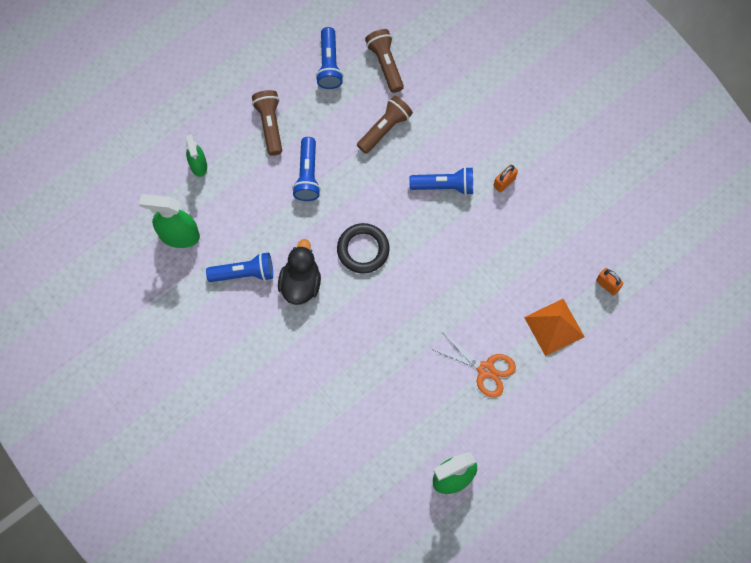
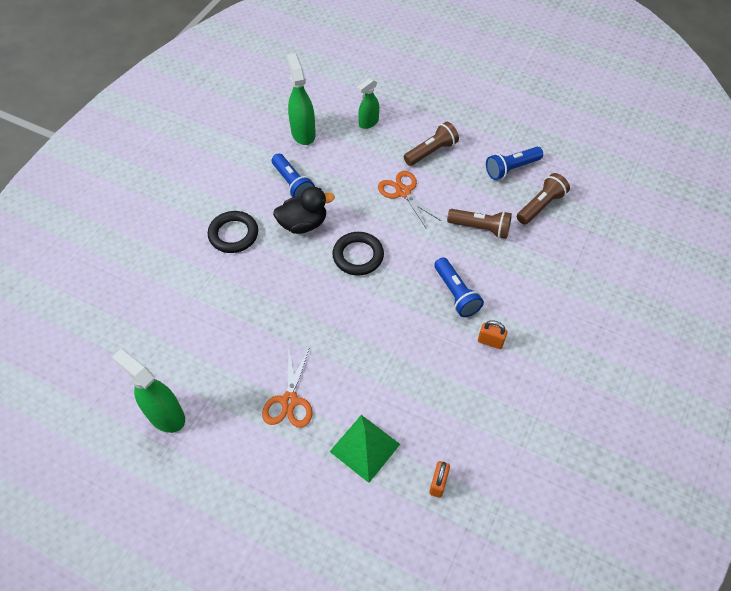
camera: 65 degrees right, 15 degrees down
blue flashlight [292,137,321,201] -> orange scissors [378,171,441,228]
orange pyramid [524,299,585,356] -> green pyramid [330,415,400,483]
none -> black ring [208,211,258,253]

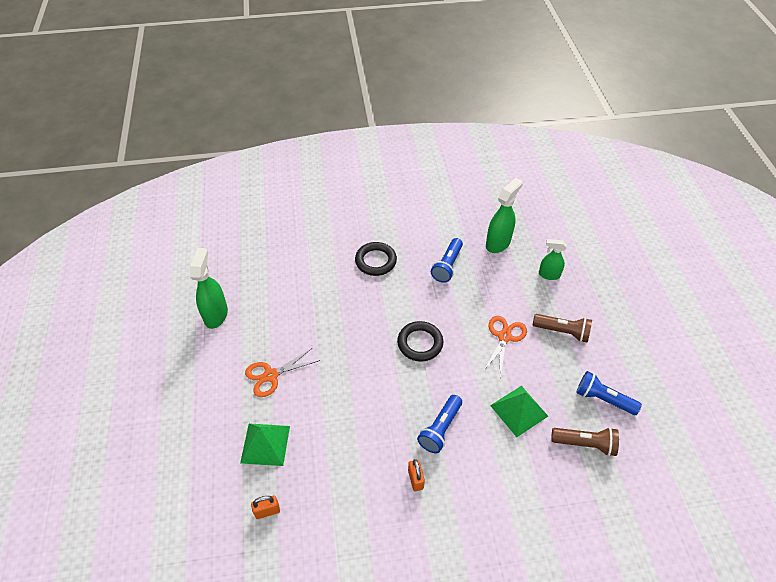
camera: 55 degrees right, 5 degrees down
black duck [273,187,335,234] -> none
brown flashlight [447,209,512,239] -> green pyramid [490,386,548,437]

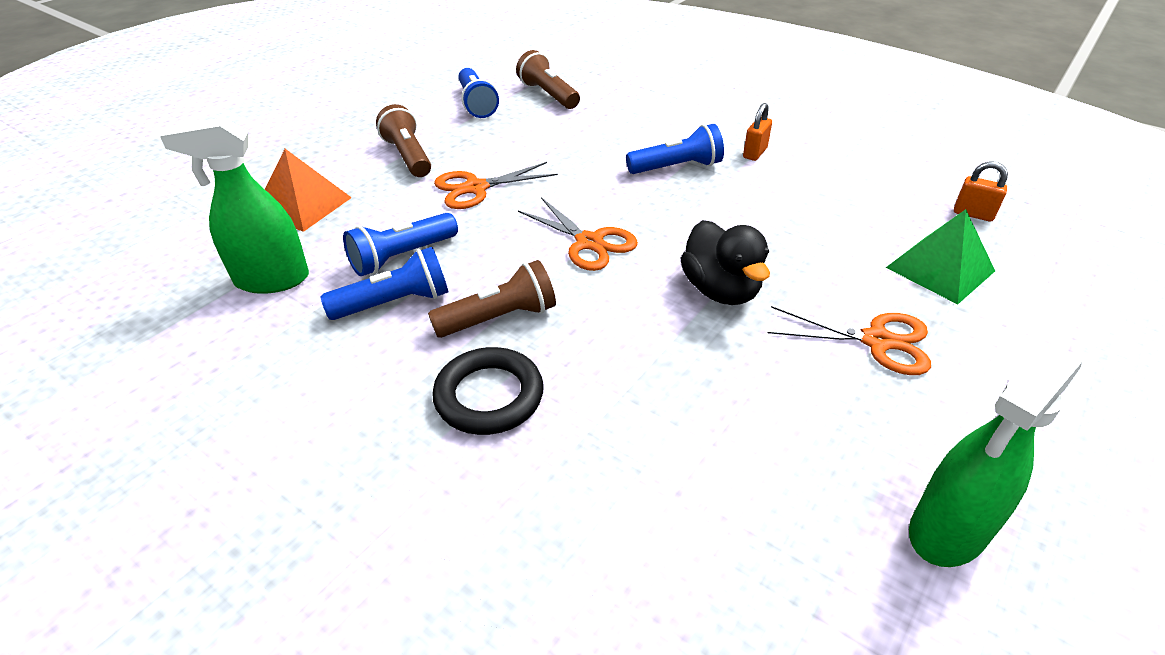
camera: 135 degrees left, 10 degrees down
black ring [397,321,443,362] -> orange scissors [518,197,638,271]
green pyramid [490,386,548,437] -> none
green spray bottle [539,239,567,280] -> orange pyramid [265,149,352,232]
none -> blue flashlight [343,213,458,276]
none -> brown flashlight [428,260,556,338]
none -> black duck [680,220,770,305]

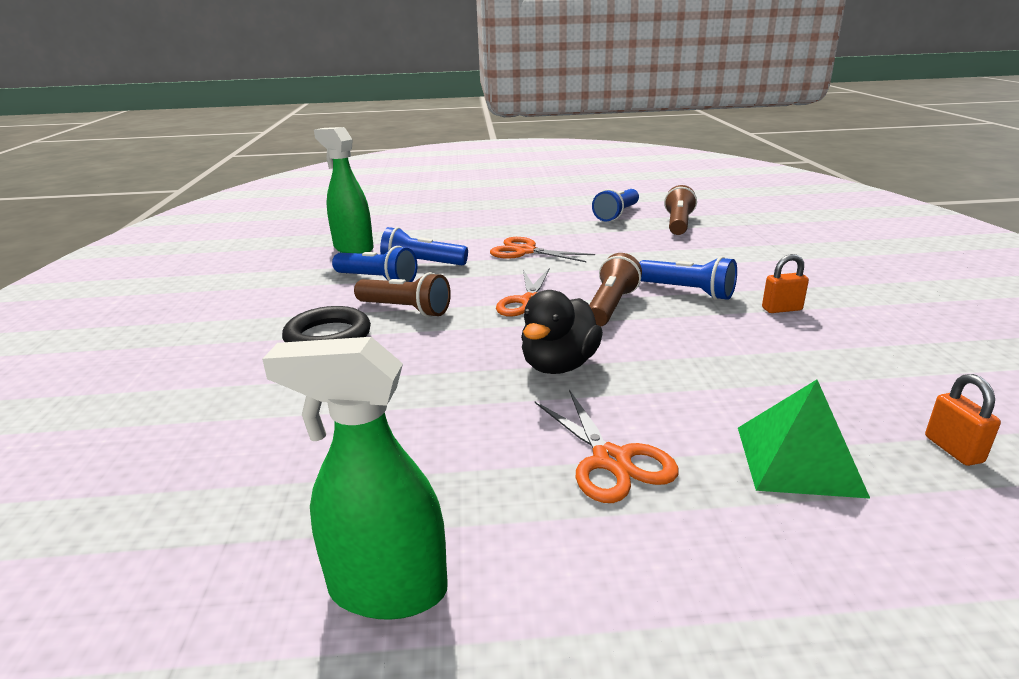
camera: 50 degrees right, 15 degrees down
orange pyramid [265,149,352,232] -> none
brown flashlight [376,104,431,177] -> brown flashlight moved to [589,253,642,327]

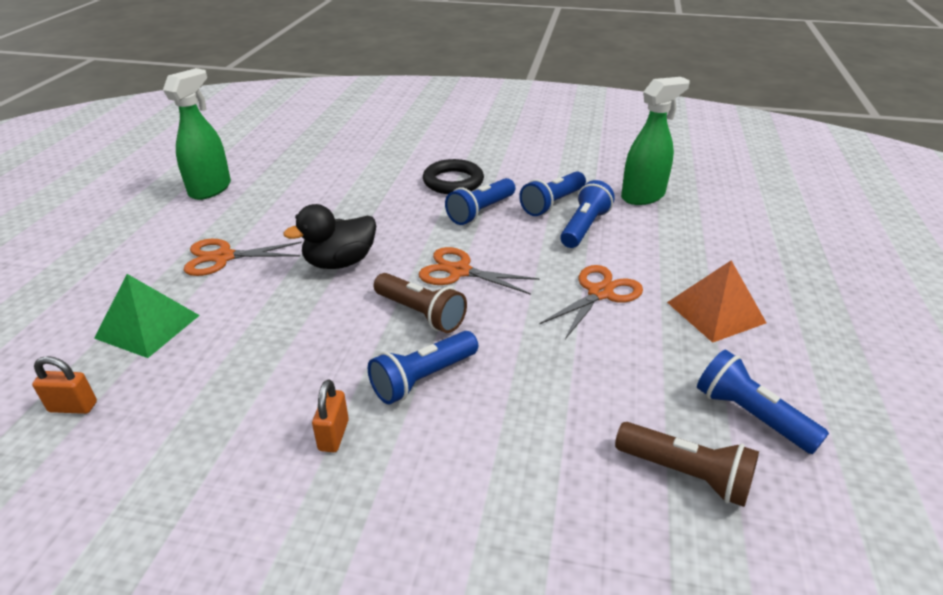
camera: 105 degrees right, 10 degrees up
brown flashlight [354,272,451,317] -> blue flashlight [445,178,515,225]
black duck [521,290,603,374] -> black duck turned 75 degrees counterclockwise [283,204,376,269]
none -> orange pyramid [667,260,766,343]

